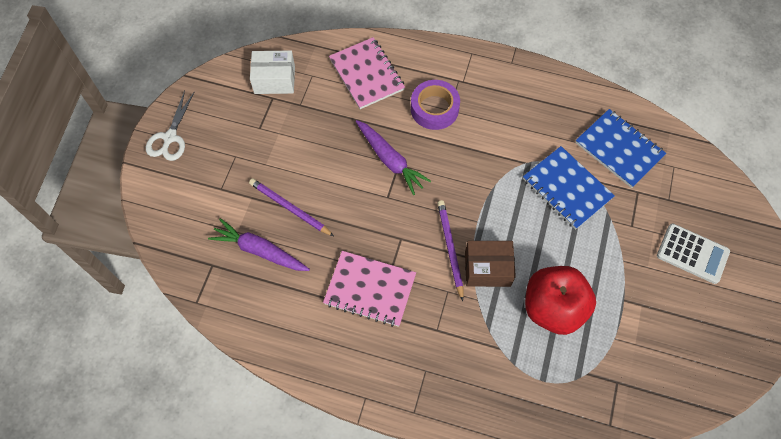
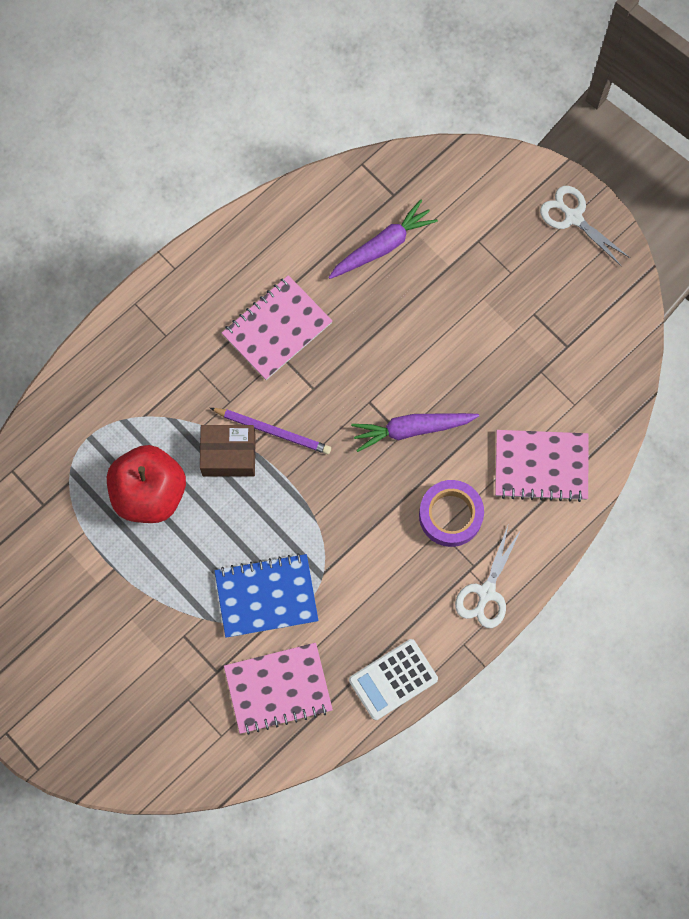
camera: 120 degrees right, 10 degrees up
purple pencil [249,178,334,236] -> none
white box [250,51,295,94] -> none
brown box [465,241,516,287] -> brown box turned 60 degrees clockwise [200,425,256,476]
blue notebook [575,109,666,188] -> pink notebook [224,643,333,735]
white calculator [657,224,730,284] -> white calculator moved to [349,639,438,720]
none -> white scissors [455,526,521,628]

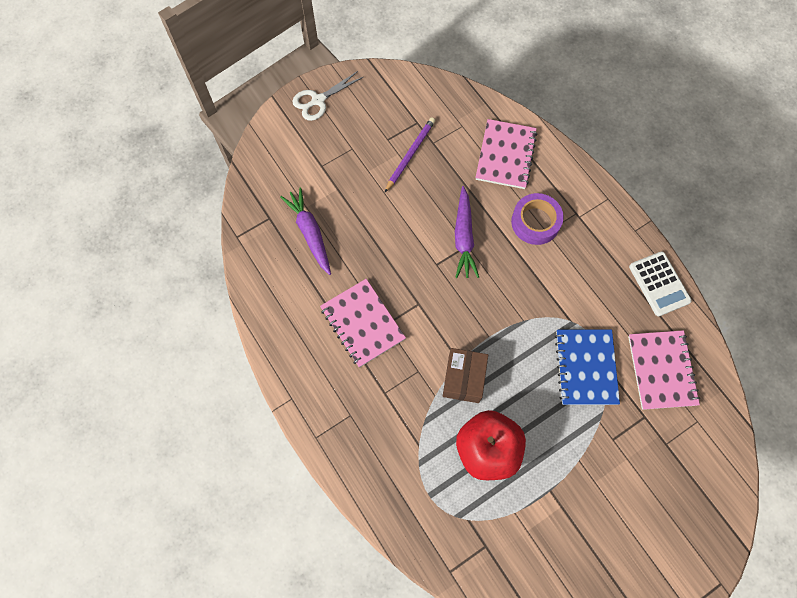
camera: 80 degrees left, 5 degrees down
purple pencil [210,408,331,454] -> purple pencil moved to [385,117,435,192]
white scissors [455,526,521,628] -> none

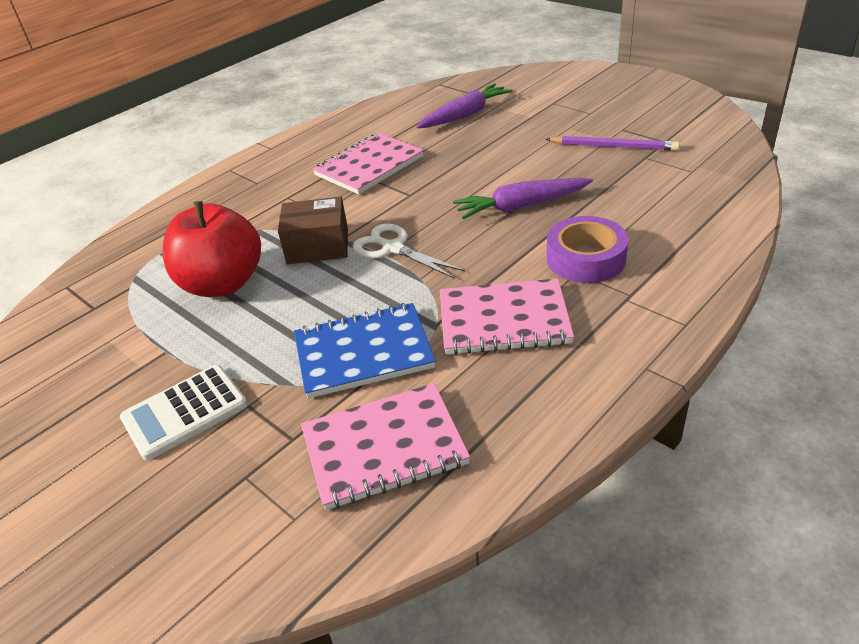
camera: 80 degrees right, 30 degrees down
white scissors [292,71,363,121] -> white scissors moved to [353,224,465,278]
pink notebook [475,119,537,189] -> pink notebook moved to [440,278,574,355]
white calculator [629,251,692,316] -> white calculator moved to [120,365,247,460]

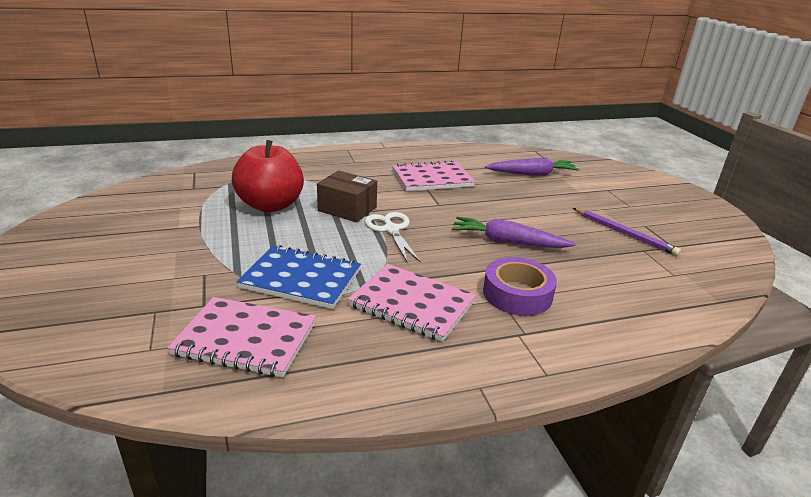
camera: 25 degrees right, 10 degrees down
white calculator [120,365,247,460] -> none

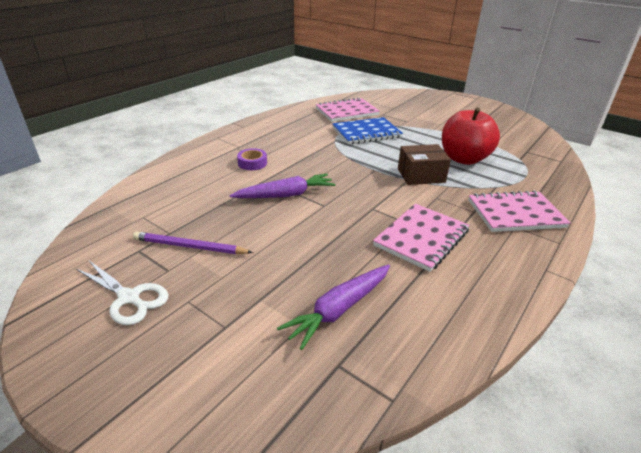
camera: 145 degrees right, 5 degrees up
pink notebook [348,264,476,342] -> pink notebook moved to [468,190,571,232]
white scissors [364,212,421,263] -> white scissors moved to [76,261,169,325]
purple tape [483,257,557,316] -> purple tape [237,148,267,170], size x0.63

